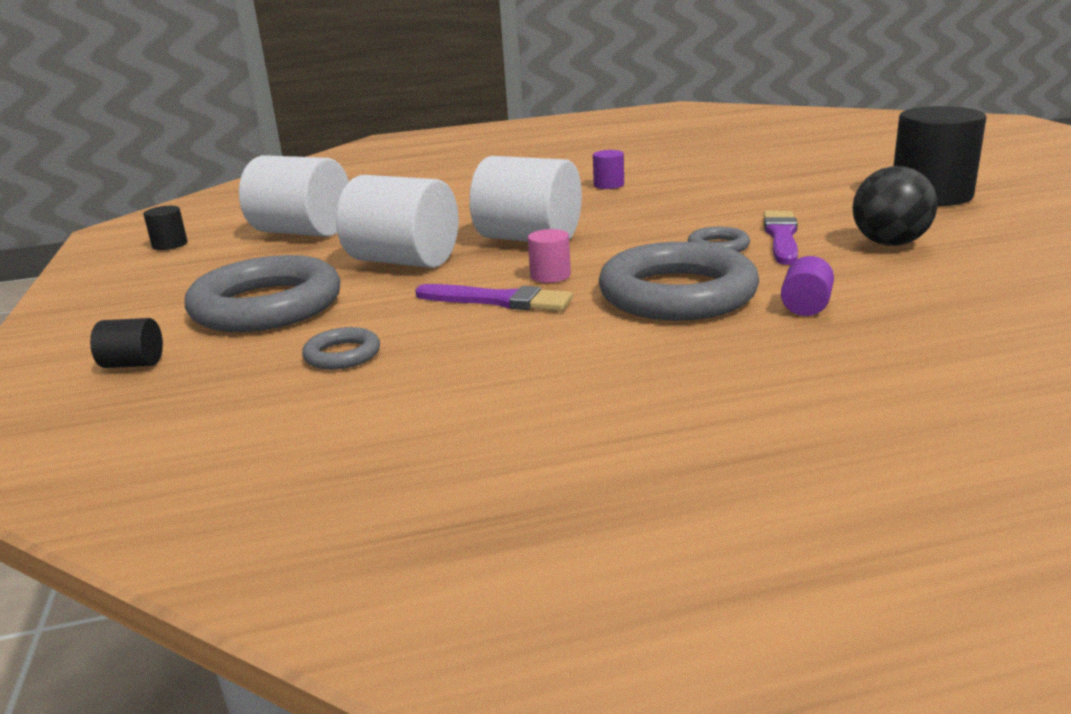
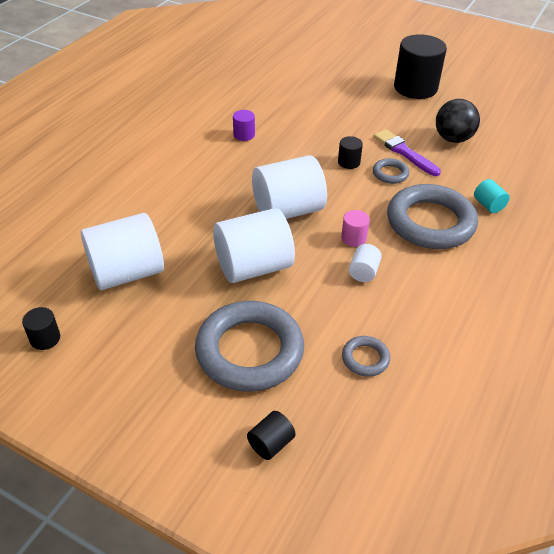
camera: 50 degrees left, 20 degrees up
purple brush [415,284,573,311] -> white cylinder [349,244,382,282]
purple cylinder [781,256,834,316] -> turquoise cylinder [474,179,510,213]
none -> black cylinder [338,136,363,169]

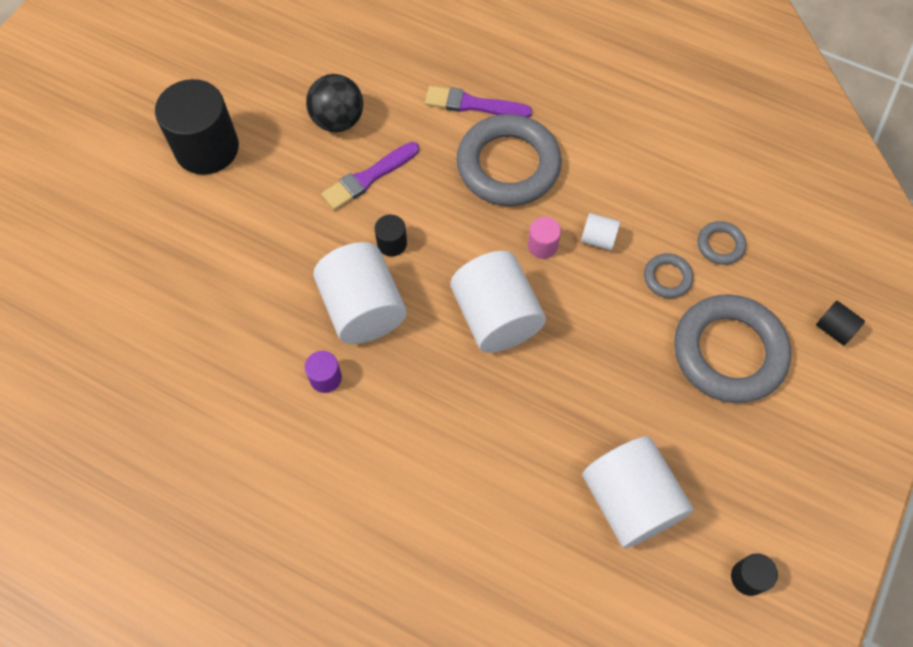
camera: 90 degrees left, 20 degrees up
white cylinder [213,208,295,283] -> white cylinder moved to [313,242,407,344]
grey ring [373,158,409,184] -> grey ring moved to [644,253,693,298]
turquoise cylinder [474,179,510,213] -> purple brush [425,86,532,118]

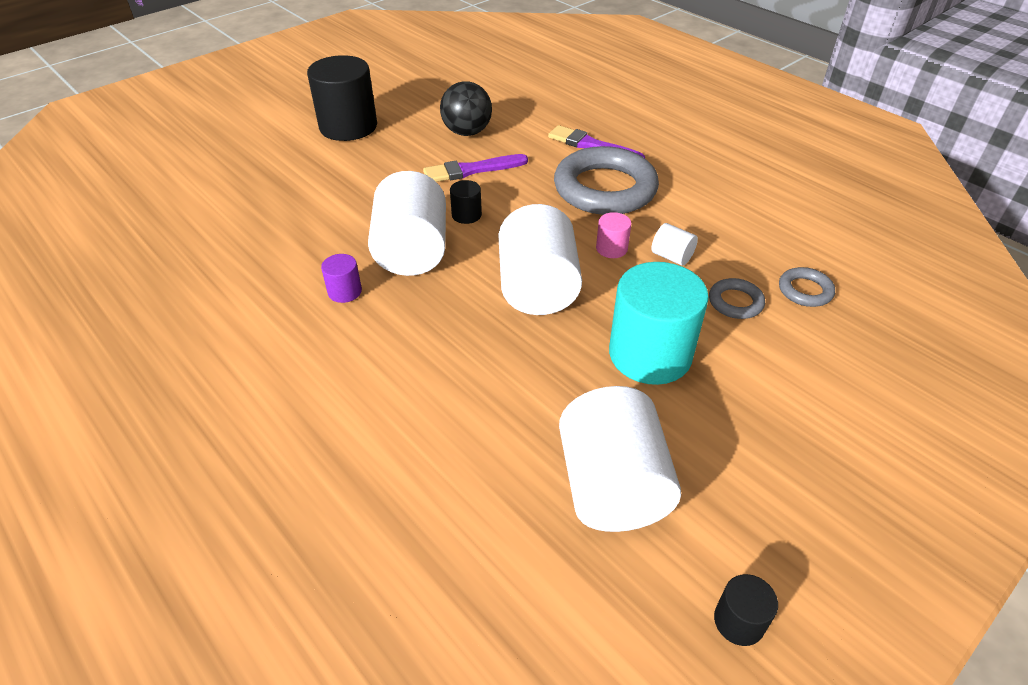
camera: 20 degrees right, 20 degrees down
grey ring [674,294,791,403] -> none
black cylinder [816,301,865,345] -> none
none -> turquoise cylinder [609,262,709,385]

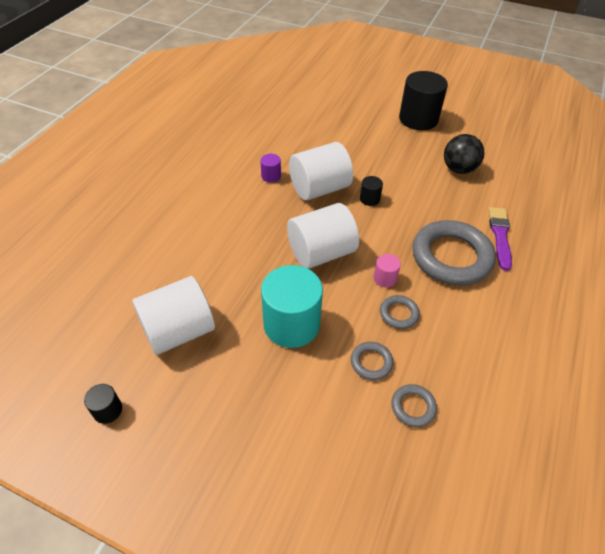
camera: 65 degrees right, 5 degrees up
purple brush [423,154,528,182] -> none
white cylinder [651,223,698,266] -> grey ring [380,295,420,329]

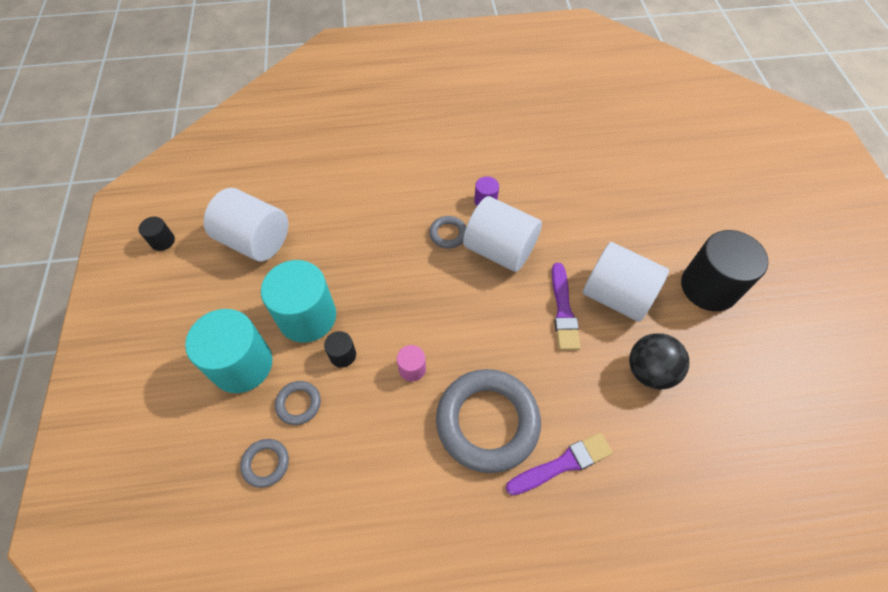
camera: 60 degrees right, 10 degrees up
white cylinder [287,203,359,269] -> white cylinder moved to [583,242,669,322]
black cylinder [360,176,383,206] -> black cylinder moved to [324,331,356,368]
grey ring [380,295,420,329] -> grey ring moved to [429,216,466,248]
none -> turquoise cylinder [185,309,272,393]
none -> purple brush [552,263,581,350]

